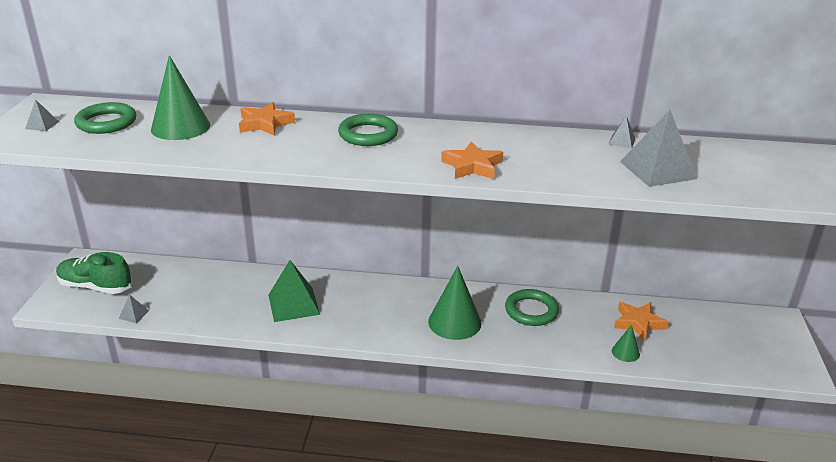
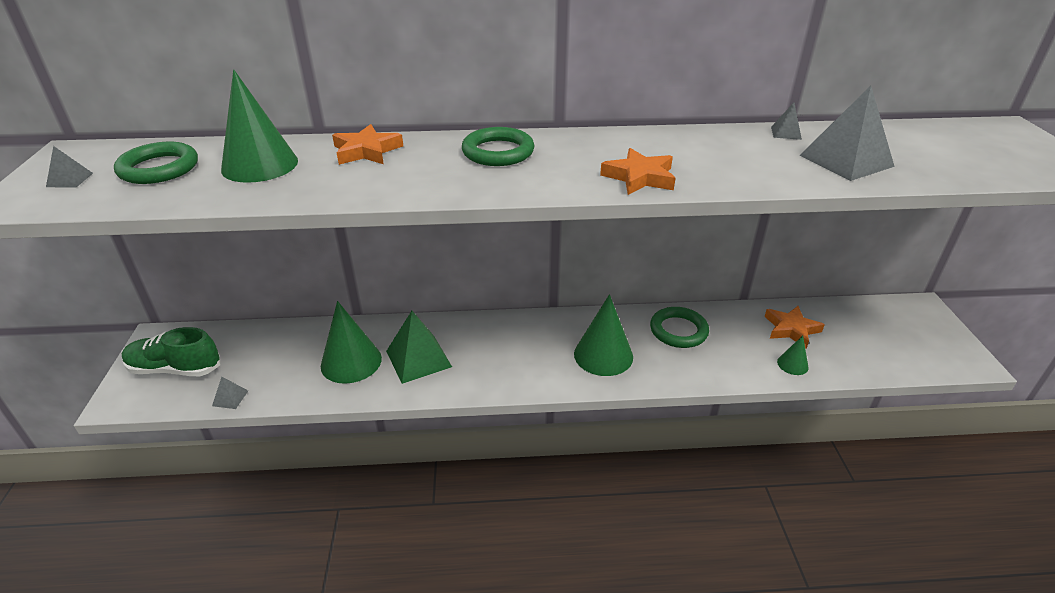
camera: 10 degrees left, 5 degrees up
none -> green cone [321,301,382,384]

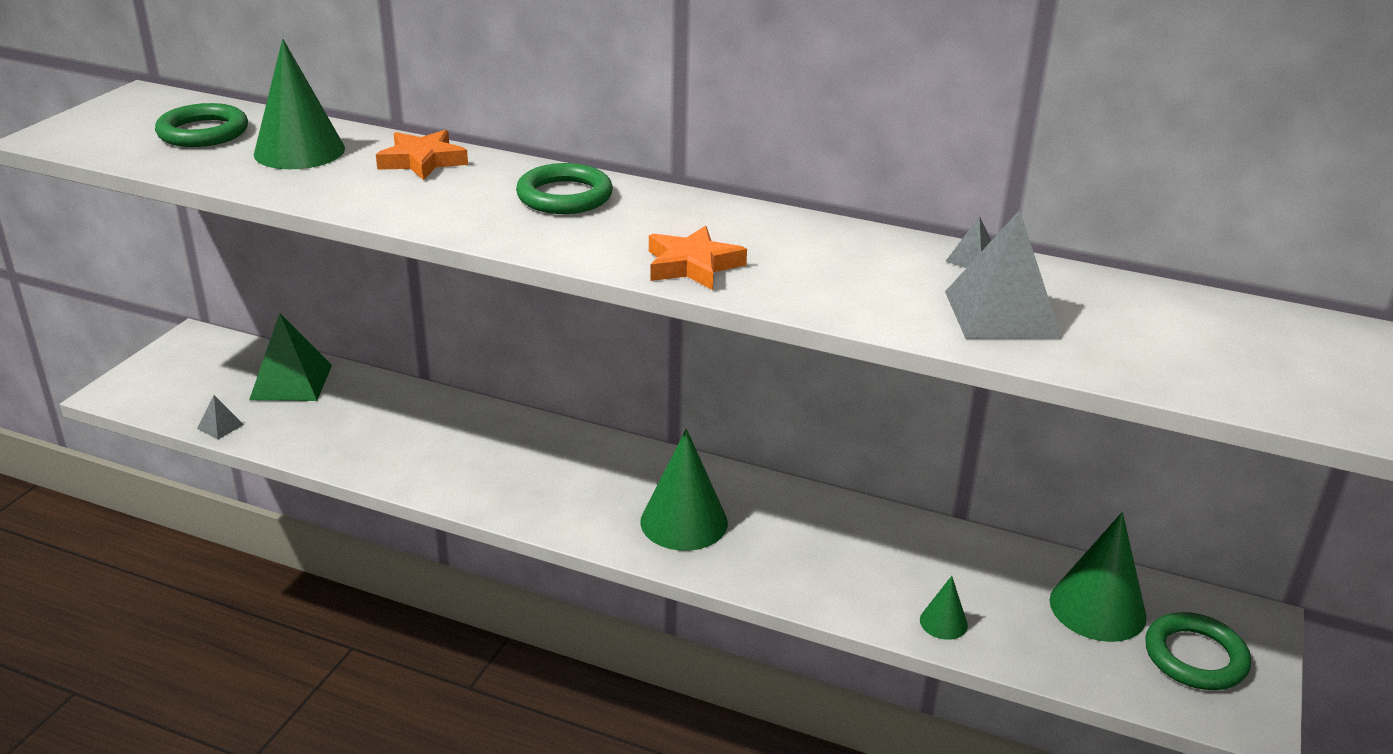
camera: 25 degrees right, 5 degrees down
grey pyramid [46,146,93,187] -> none
green shoe [122,327,220,376] -> none
green cone [321,301,382,384] -> green cone moved to [1049,512,1147,642]
green pyramid [386,311,452,384] -> green pyramid moved to [249,313,332,401]
green ring [650,307,709,348] -> green ring moved to [1145,612,1251,690]
orange star [765,306,825,349] -> none

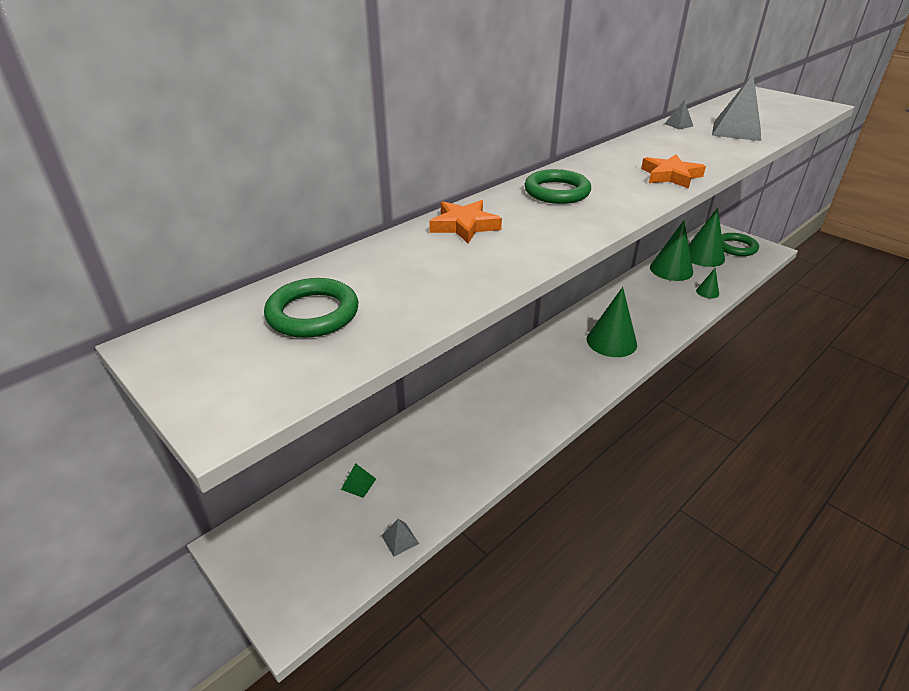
camera: 65 degrees left, 5 degrees up
green pyramid [249,313,332,401] -> green pyramid [341,463,376,498], size x0.46
green cone [254,39,345,169] -> green cone moved to [650,220,693,281]

